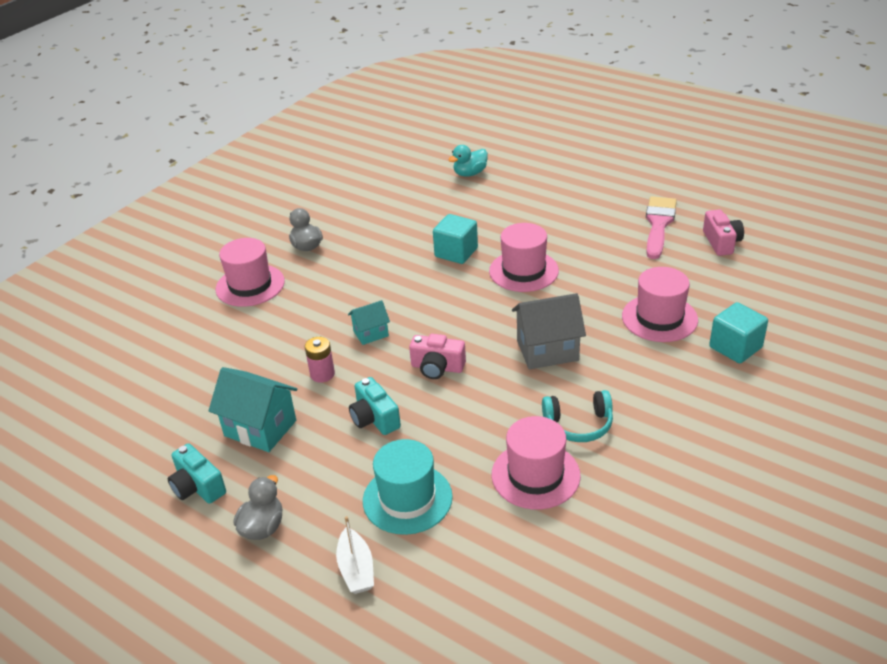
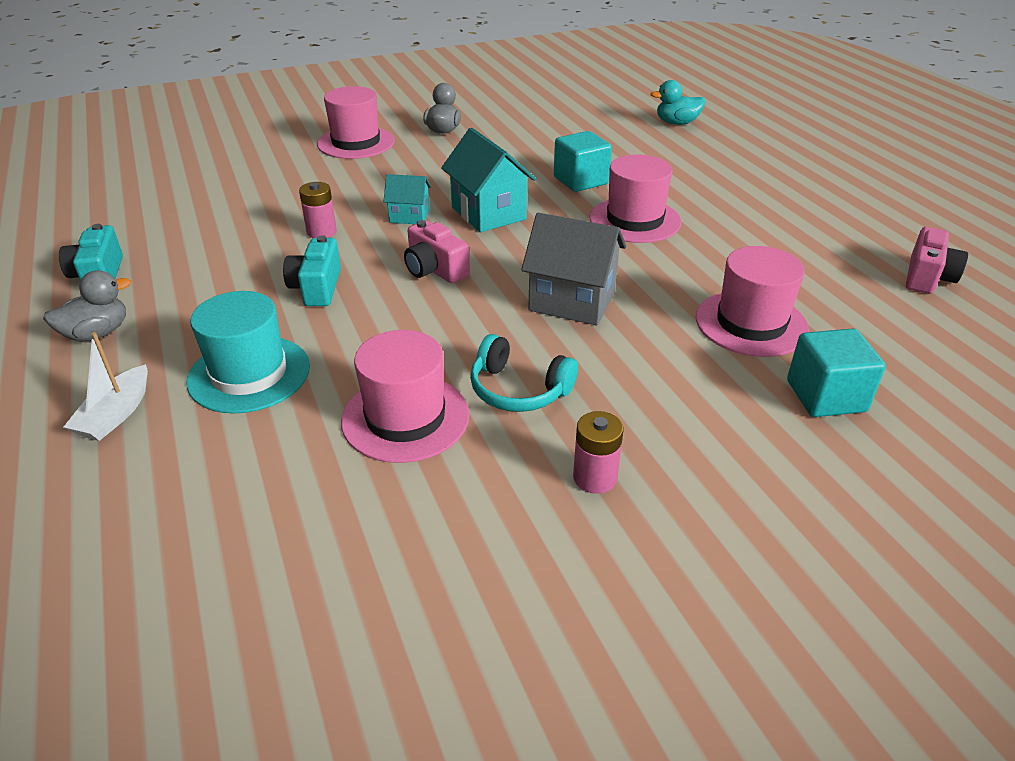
camera: 30 degrees right, 0 degrees up
turquoise house [209,367,297,452] -> turquoise house moved to [441,128,536,232]
pink brush [646,196,677,259] -> none
none -> pink battery [573,411,624,494]

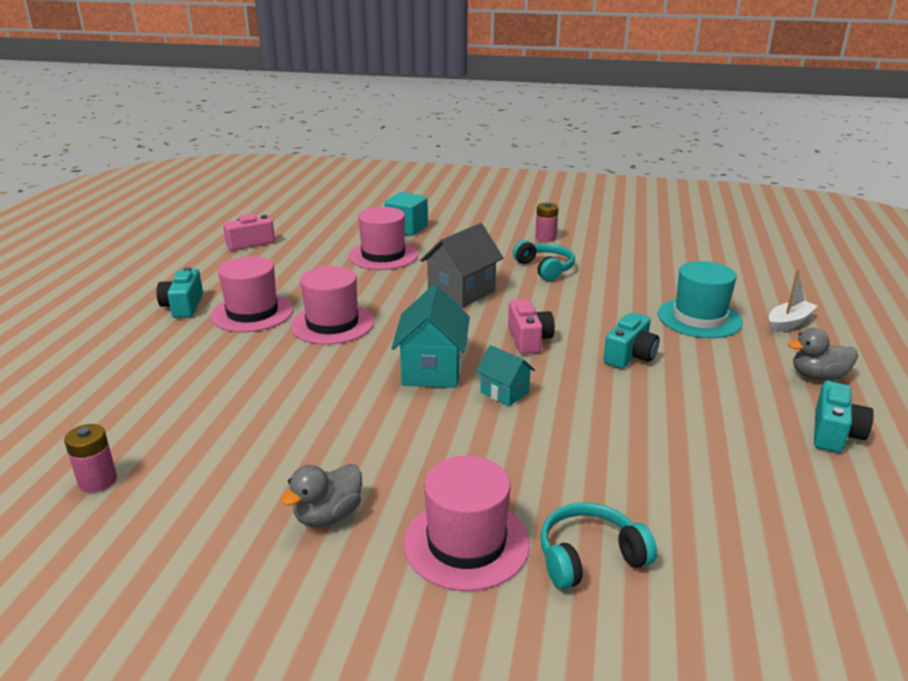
camera: 145 degrees left, 10 degrees down
pink battery [299,182,337,238] -> pink battery moved to [64,424,117,493]
pink hat [341,330,469,463] -> pink hat moved to [210,256,294,332]
grey house [521,213,626,325] -> grey house turned 75 degrees clockwise [420,223,503,308]
turquoise cube [554,131,612,192] -> none
turquoise duck [650,80,705,125] -> none
none -> turquoise camera [156,267,203,318]
none -> turquoise headphones [540,503,657,589]

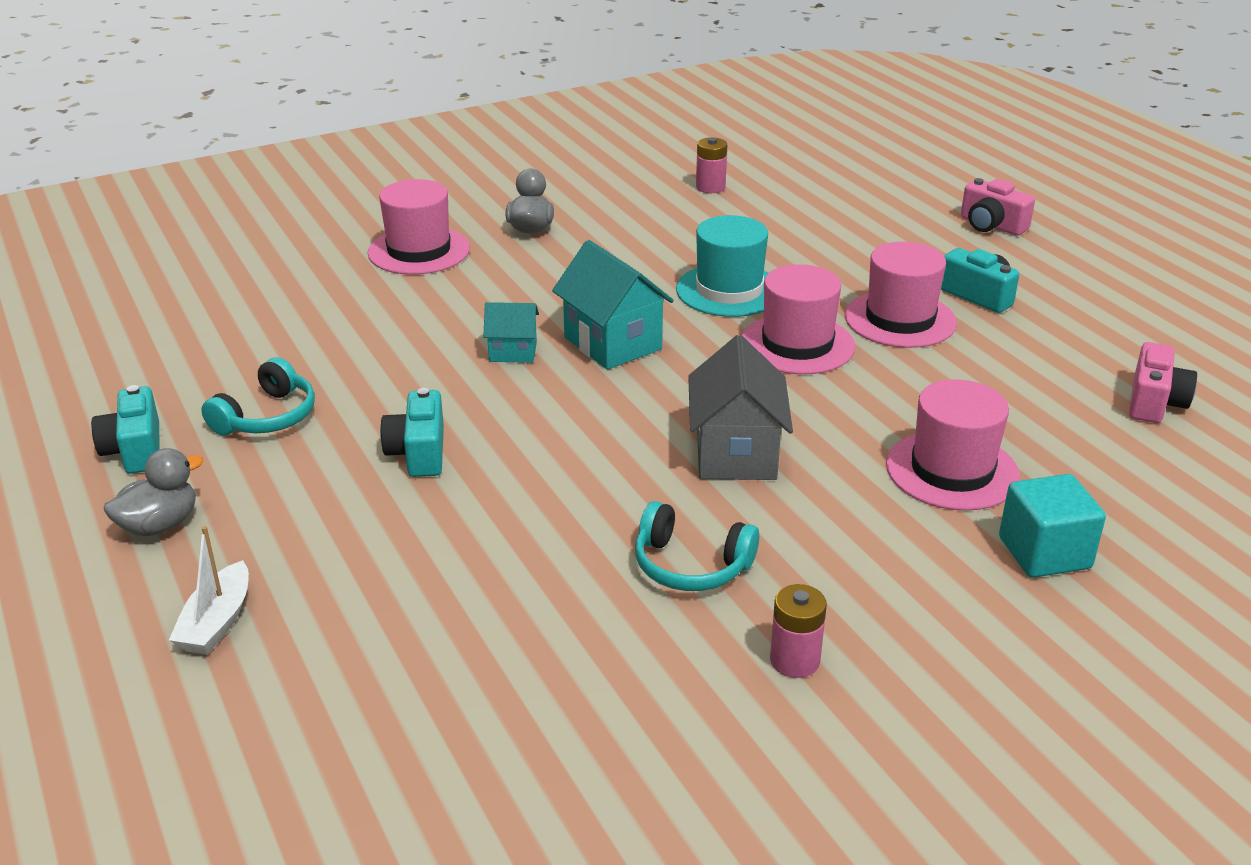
camera: 140 degrees right, 5 degrees up
pink camera [508,299,555,354] -> pink camera moved to [961,178,1035,236]
turquoise headphones [540,503,657,589] -> turquoise headphones moved to [201,357,315,435]
turquoise hat [658,261,743,338] -> turquoise hat moved to [676,215,768,317]

